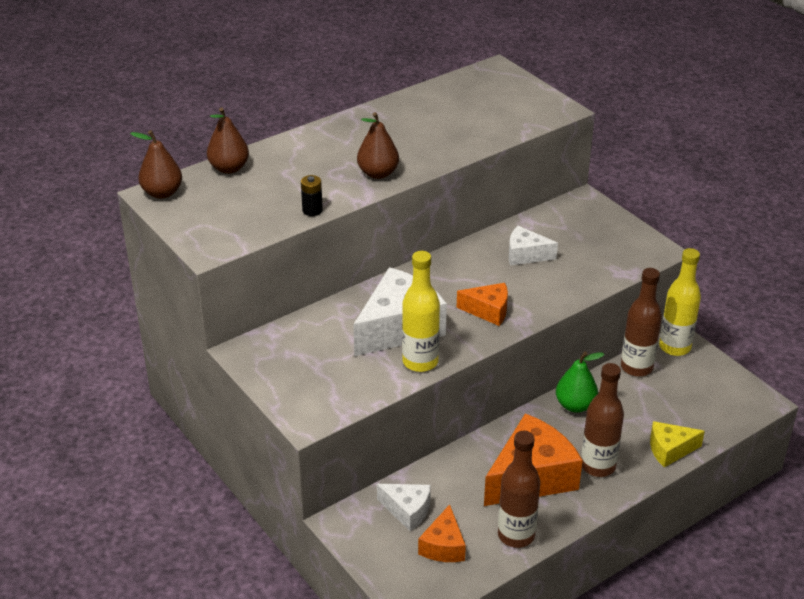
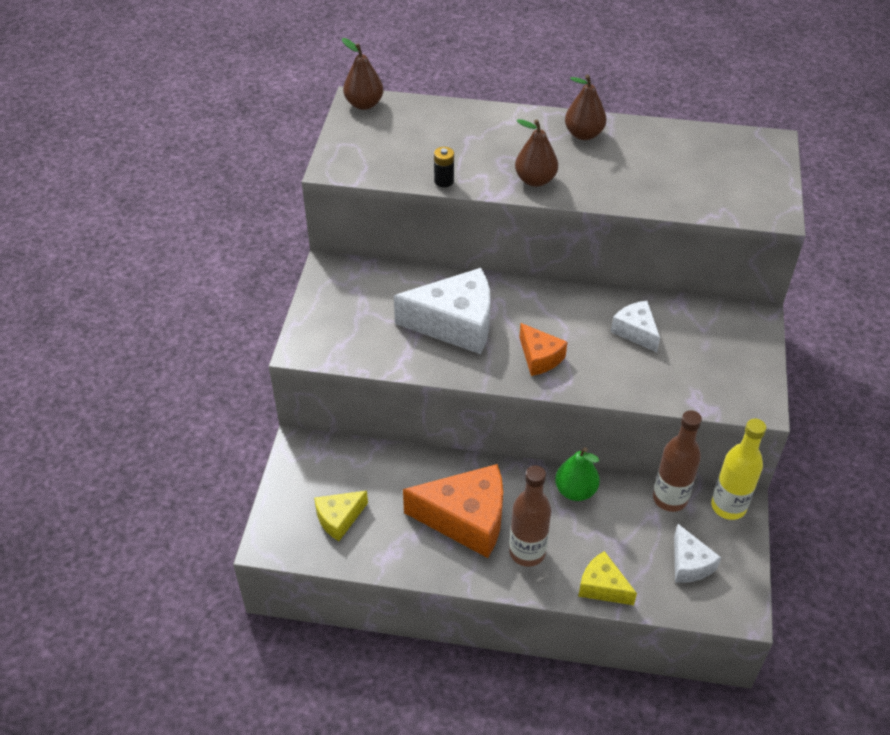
camera: 45 degrees right, 10 degrees up
brown pear [207,108,249,174] -> brown pear moved to [565,75,607,140]
white cheese [377,484,431,531] -> white cheese moved to [674,524,721,583]
yellow bottle [402,251,440,372] -> none
orange cheese [418,504,466,562] -> yellow cheese [314,490,368,541]
brown bottle [498,431,540,548] -> none

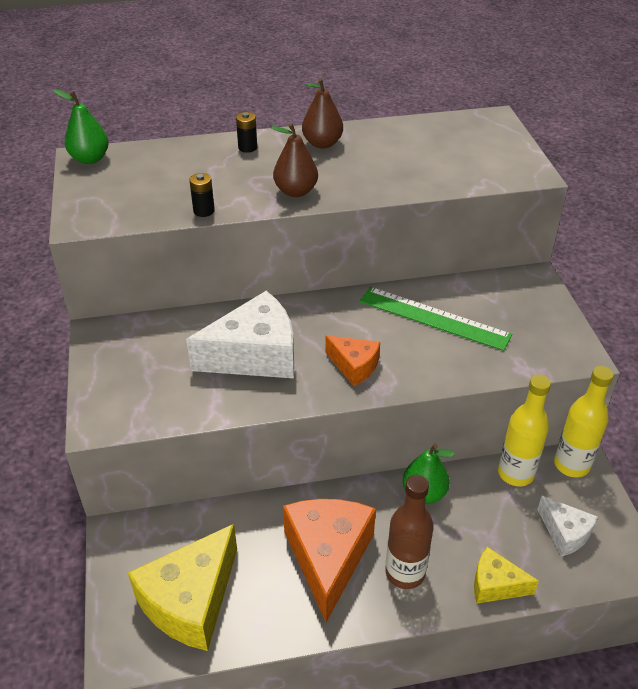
camera: 20 degrees left, 5 degrees down
yellow cheese [314,490,368,541] -> yellow cheese [128,524,237,651], size x1.87
brown pear [342,38,383,110] -> green pear [53,89,109,164]
orange cheese [403,464,503,558] -> orange cheese turned 75 degrees counterclockwise [283,499,376,622]
white cheese [611,301,660,352] -> green ruler [360,287,512,351]
brown bottle [653,410,702,512] -> yellow bottle [498,375,551,487]
none -> black battery [236,112,257,153]

